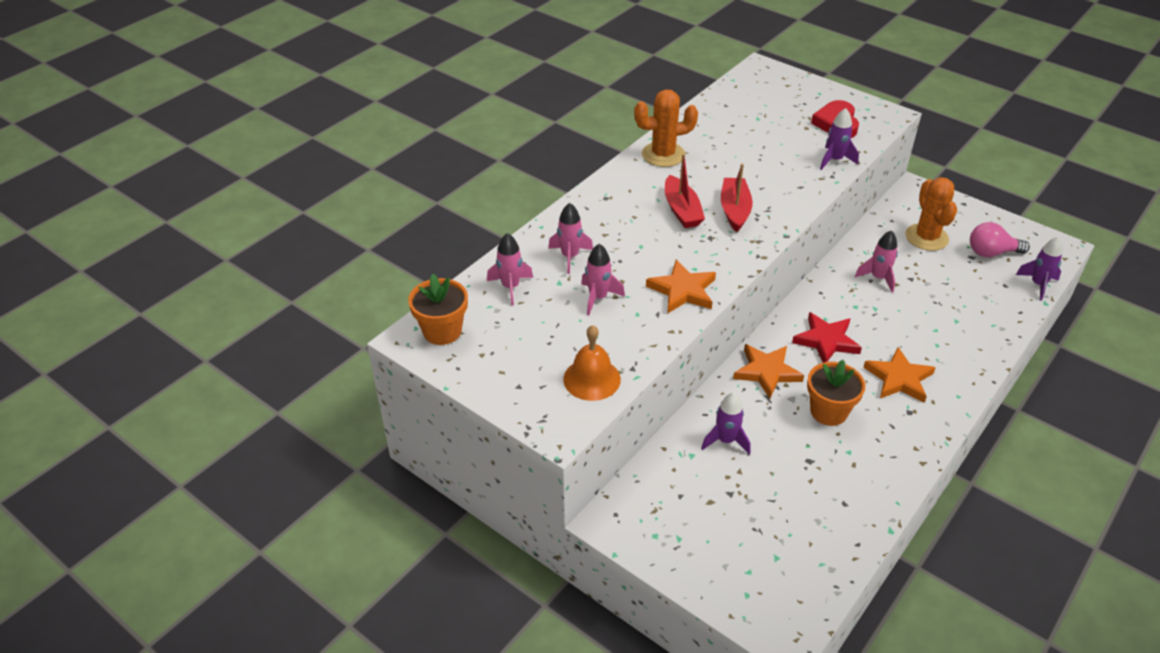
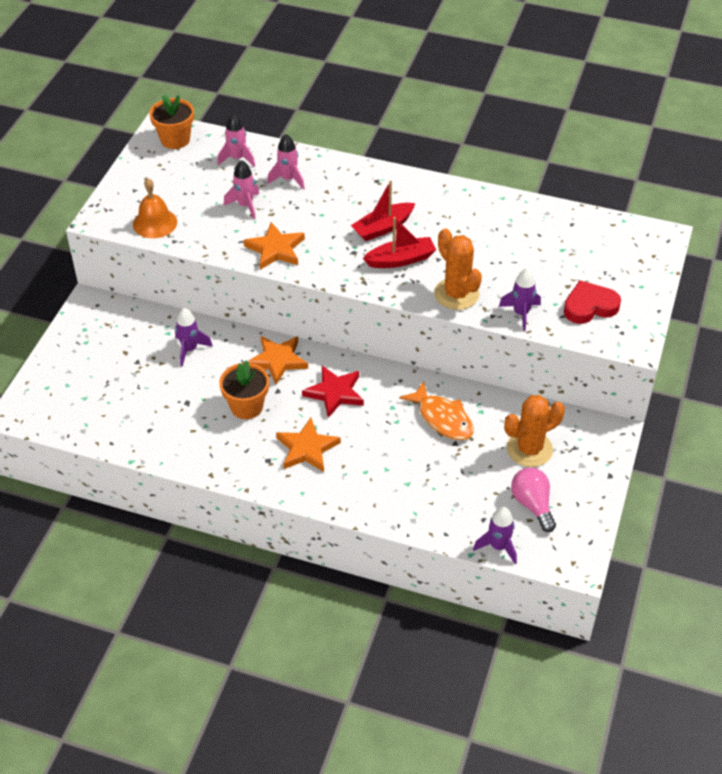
camera: 70 degrees right, 5 degrees up
orange cactus [634,89,698,167] -> orange cactus moved to [434,229,482,310]
pink rocket [855,230,898,293] -> orange fish [399,381,474,440]

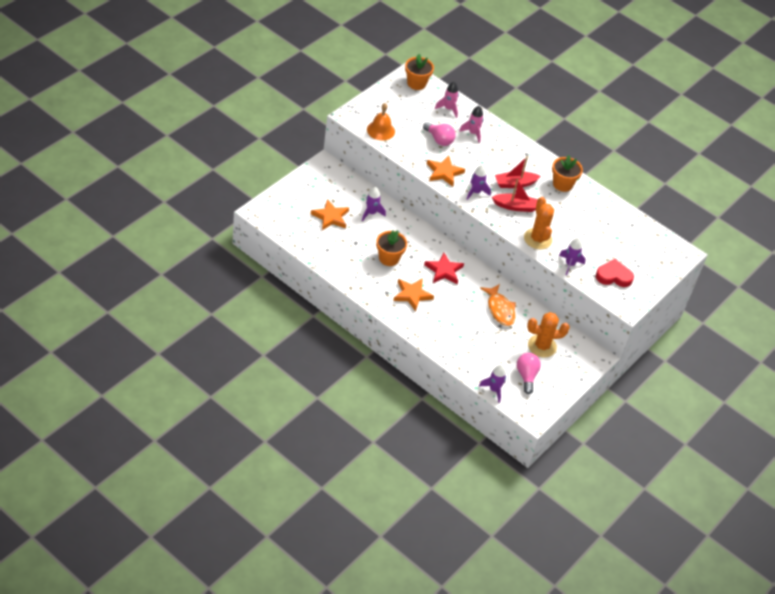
camera: 15 degrees right, 0 degrees up
pink rocket [223,160,259,219] -> pink light bulb [423,122,456,146]
orange star [248,336,308,385] -> orange star moved to [311,199,349,230]
none -> purple rocket [467,165,491,200]
none -> orange flower pot [552,155,583,192]

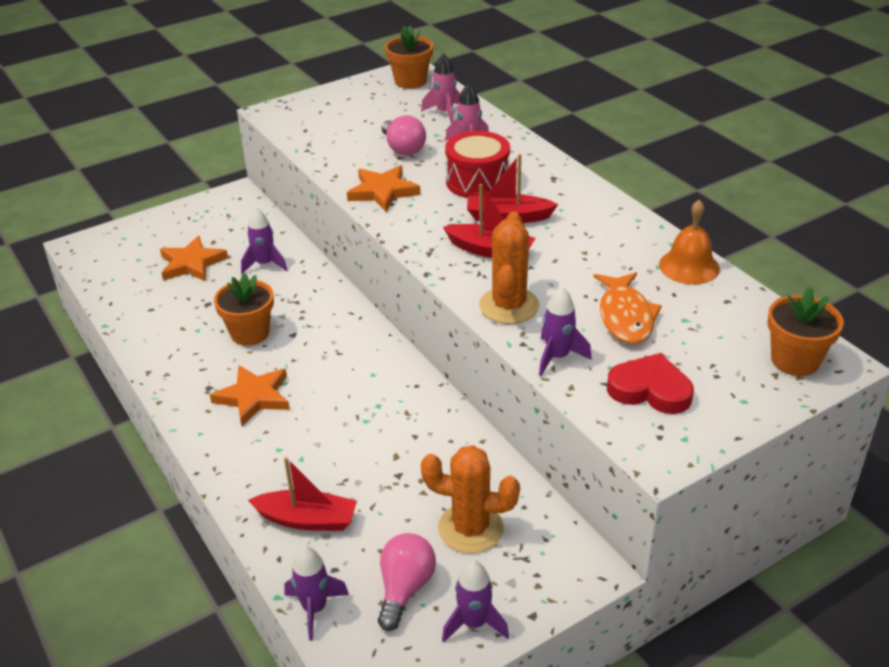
camera: 25 degrees right, 10 degrees down
orange bell [367,103,395,140] -> orange bell moved to [659,200,720,285]
red star [424,252,464,284] -> none
purple rocket [467,165,491,200] -> purple rocket moved to [442,560,509,642]
orange fish [480,284,516,326] -> orange fish moved to [593,272,662,344]
orange flower pot [552,155,583,192] -> orange flower pot moved to [767,287,844,376]
none -> red boat [248,457,357,531]
none -> red drum [445,131,510,198]

